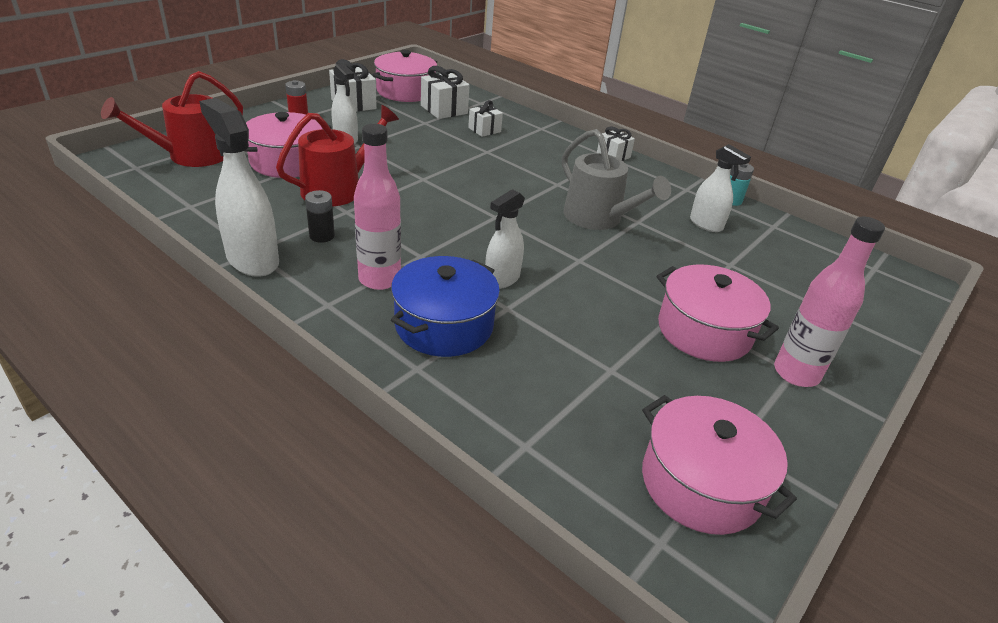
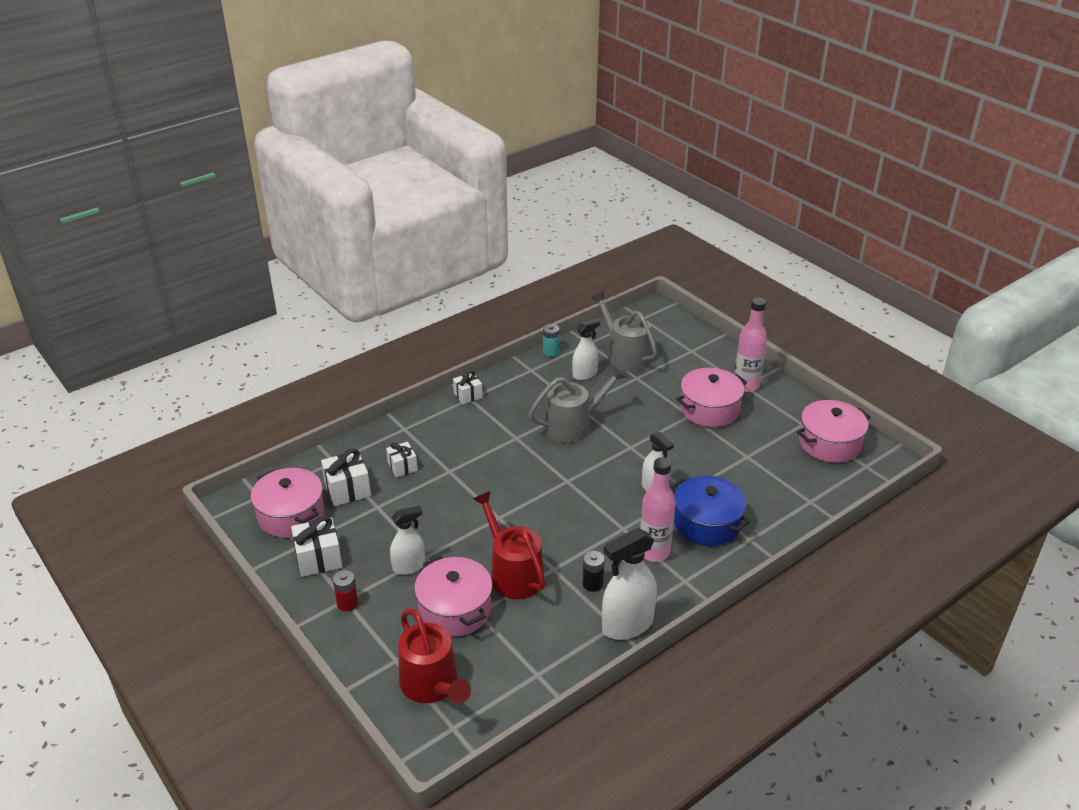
camera: 75 degrees left, 0 degrees up
none -> grey watering can [591,291,657,372]

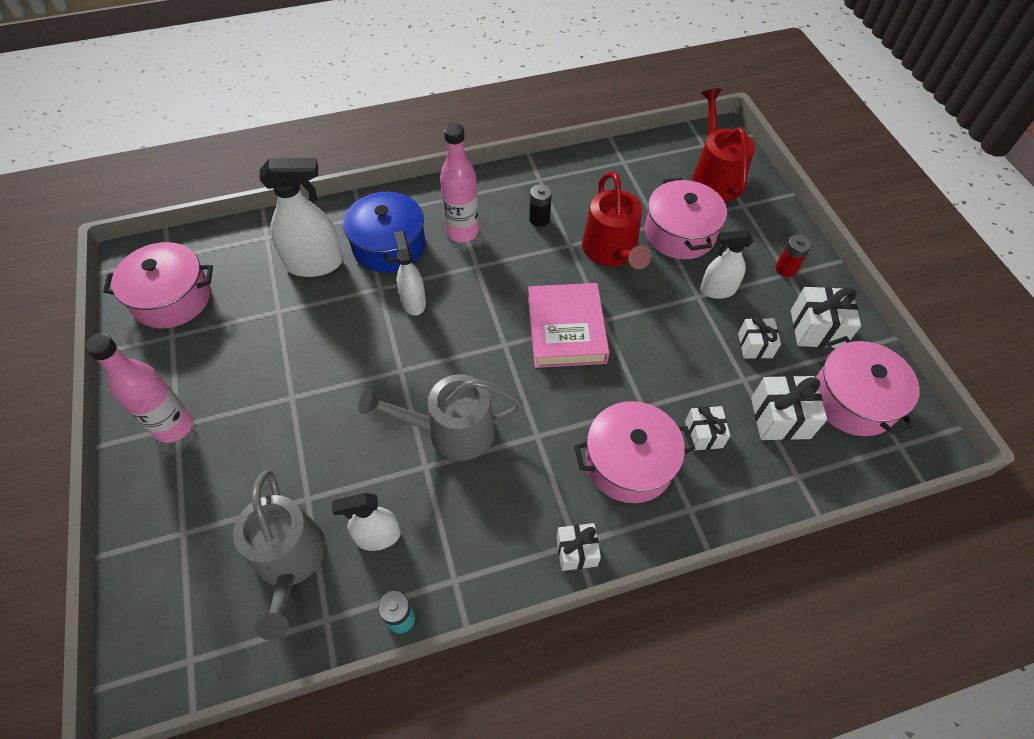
camera: 160 degrees left, 20 degrees up
white spray bottle [602,528,657,640] -> white spray bottle moved to [259,158,343,277]
pink pot [676,368,747,427] -> pink pot moved to [574,401,696,503]
none -> pink book [528,283,610,368]
none -> white gift [738,316,781,359]

